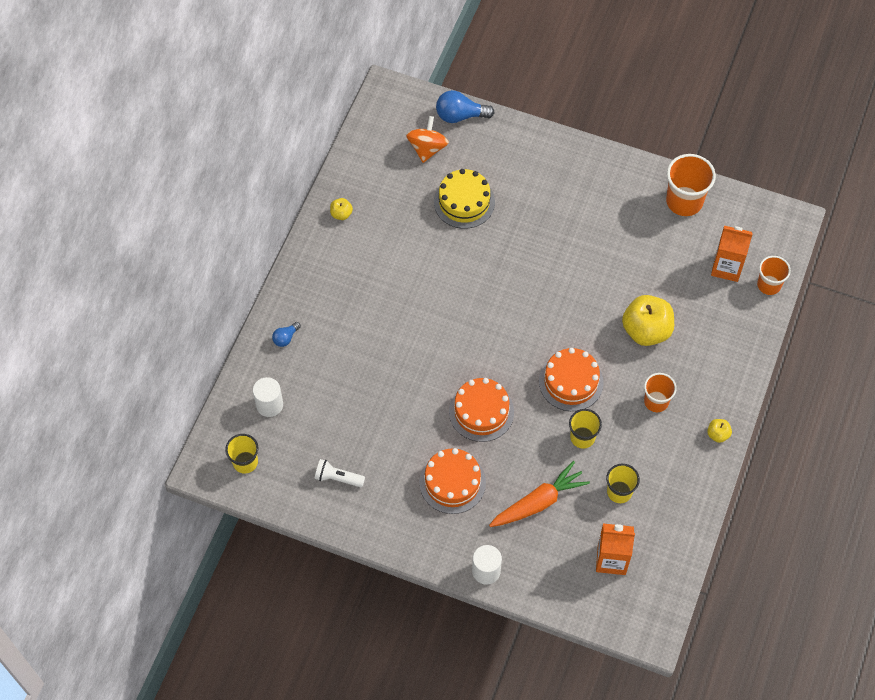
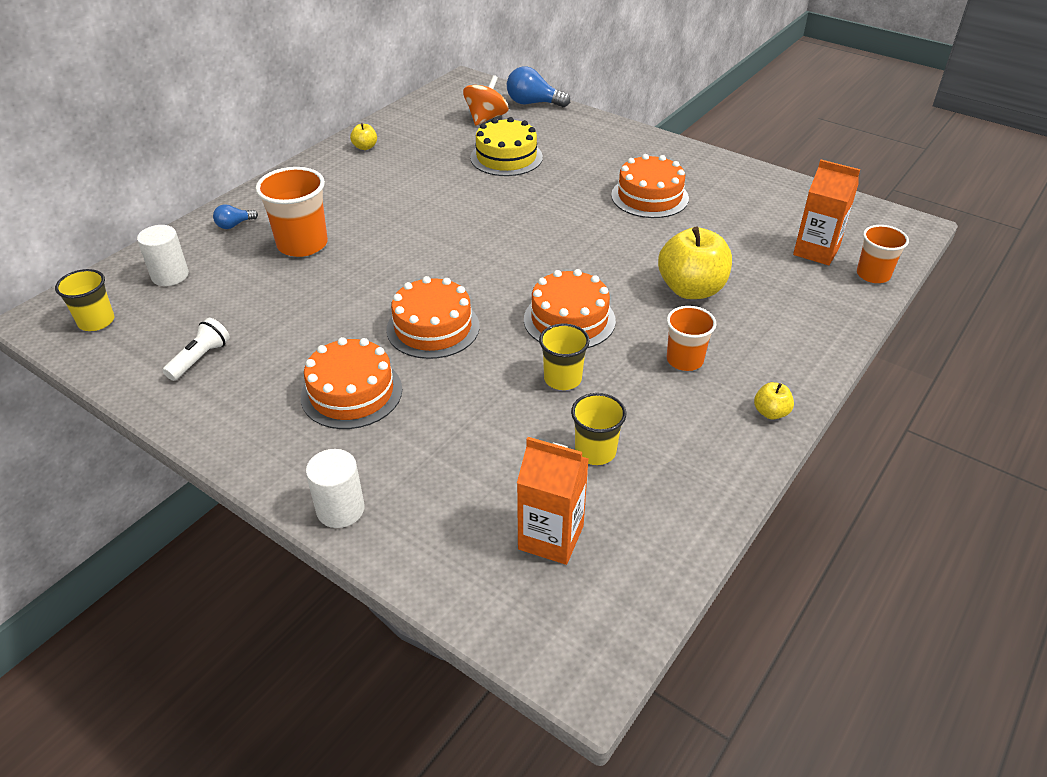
camera: 15 degrees right, 20 degrees down
white flashlight [315,459,365,487] -> white flashlight turned 90 degrees clockwise [162,318,230,381]
orange carrot [489,461,590,527] -> none
orange cup [666,154,716,216] -> orange cup moved to [256,167,328,257]
none -> orange cake [611,154,689,218]

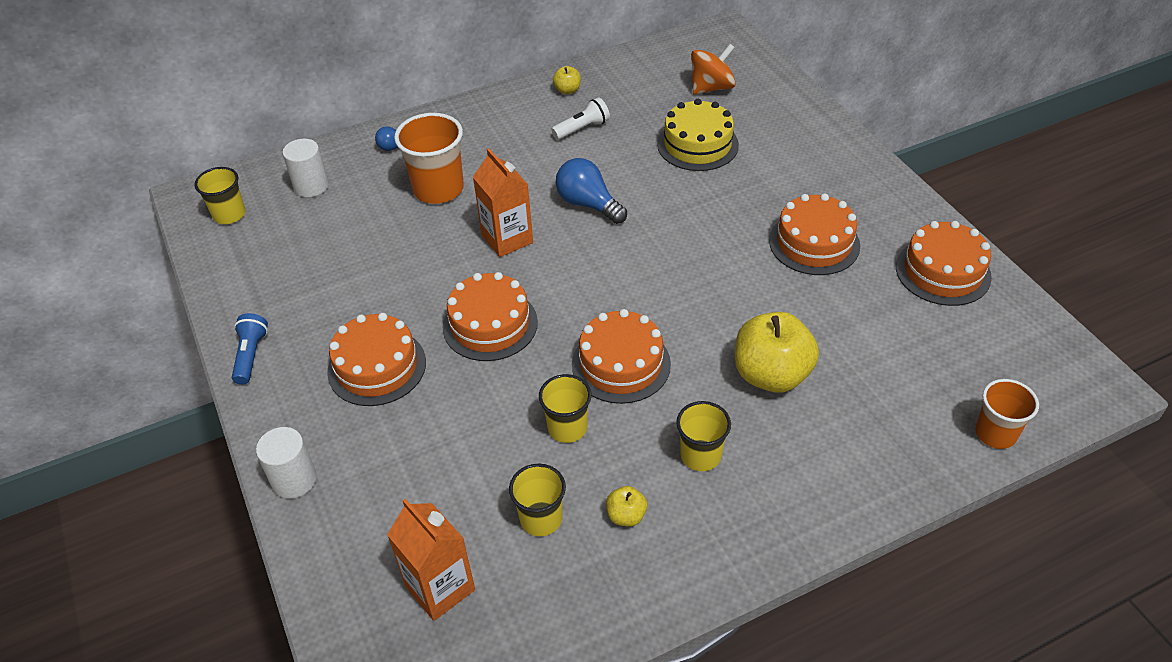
camera: 30 degrees right, 5 degrees up
white flashlight [162,318,230,381] -> white flashlight moved to [551,97,610,140]
blue light bulb [507,66,570,107] -> blue light bulb moved to [556,158,627,224]
orange cup [667,306,716,371] -> yellow cup [676,401,731,471]
yellow apple [754,382,794,420] -> yellow apple moved to [606,486,647,526]
orange carton [793,160,860,265] -> orange carton moved to [473,148,533,257]
none -> blue flashlight [232,313,268,385]
none -> orange cake [896,221,992,306]

